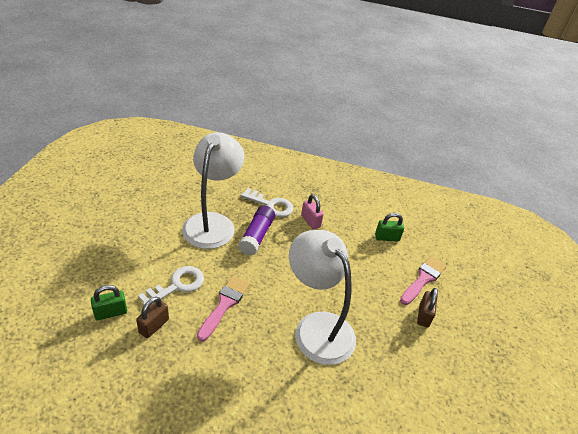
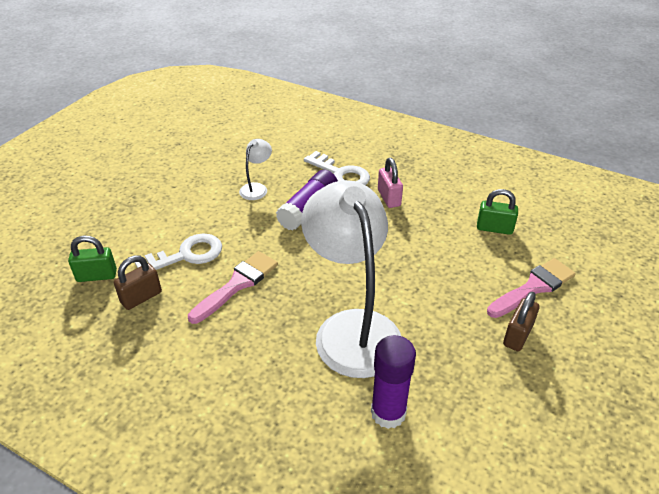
camera: 20 degrees right, 0 degrees up
white lamp [182,132,244,249] -> white lamp [239,139,272,200], size x0.42
none -> purple glue stick [371,335,416,429]

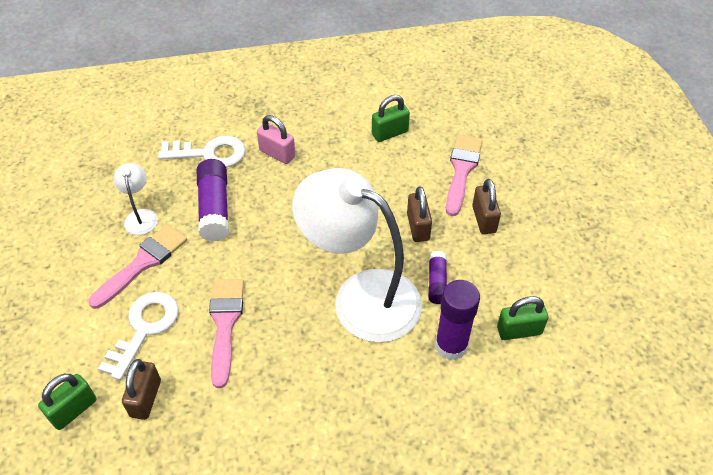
camera: 40 degrees left, 10 degrees up
none -> pink brush [88,224,187,309]
none -> brown padlock [407,186,432,242]
none -> purple glue stick [428,251,447,304]
none -> green padlock [497,296,548,340]

